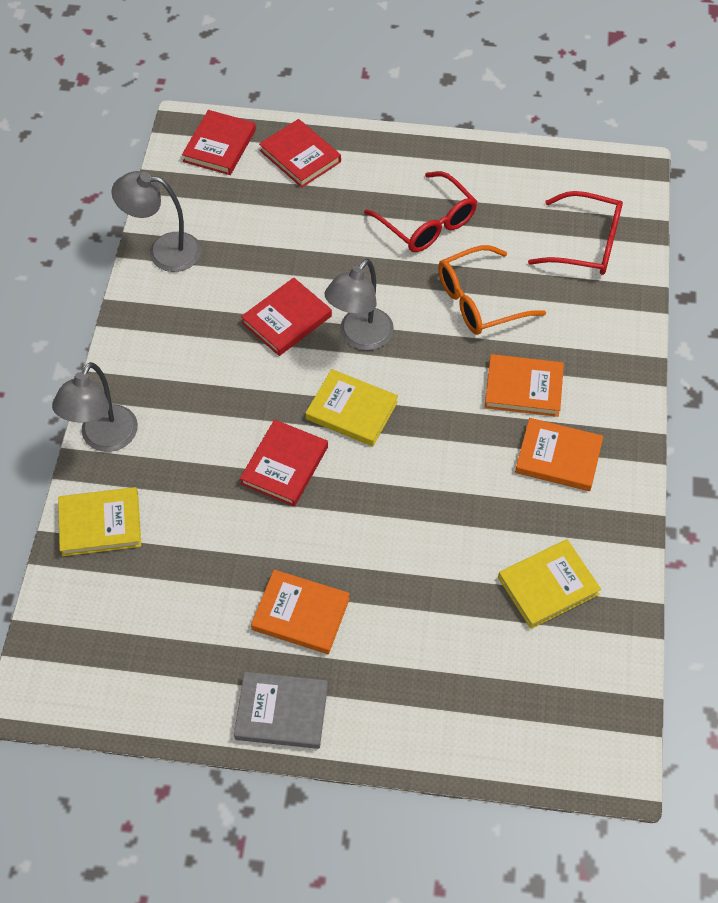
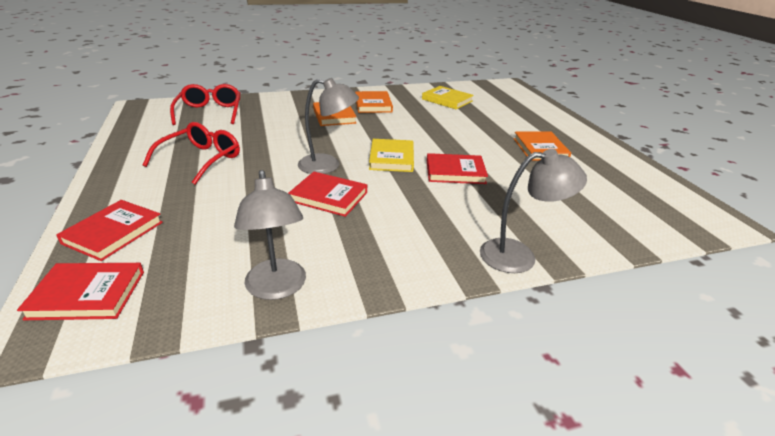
camera: 115 degrees left, 25 degrees down
yellow book [58,487,141,556] -> none
grey book [234,672,328,749] -> none
orange glasses [438,245,546,335] -> none

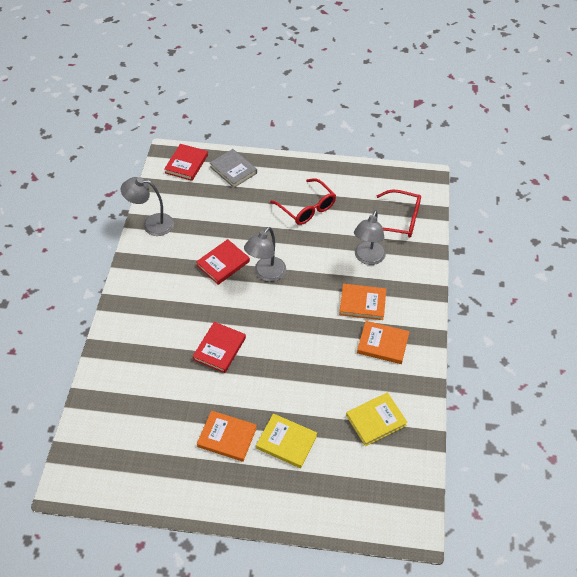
camera: 115 degrees right, 20 degrees up
red book [56,200,163,261] -> grey book [210,149,257,188]
yellow book [369,139,414,172] -> yellow book moved to [256,413,317,468]
grey lamp [480,149,587,273] -> grey lamp moved to [354,210,386,265]

